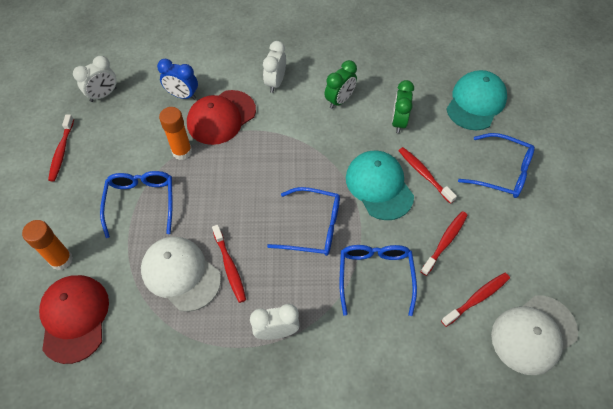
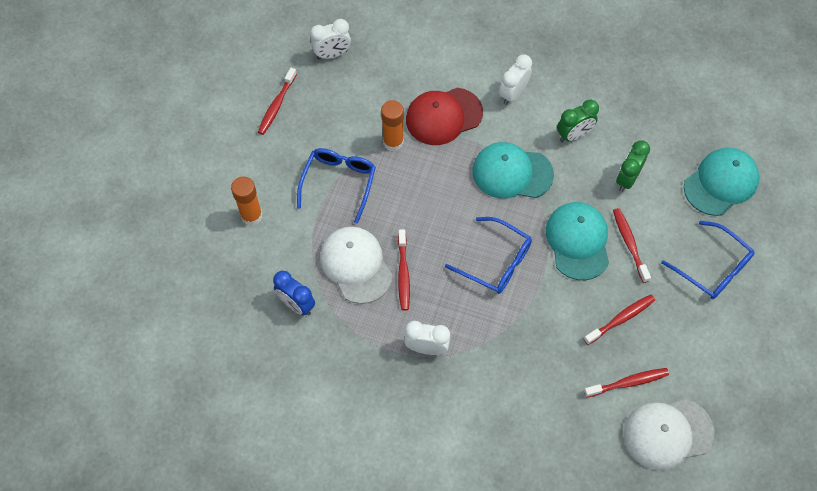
camera: 20 degrees right, 5 degrees up
red cap [39,275,109,364] -> none
blue clock [157,59,198,100] -> blue clock moved to [273,271,315,316]
blue glasses [340,245,417,316] -> none
none -> turquoise cap [472,142,554,199]

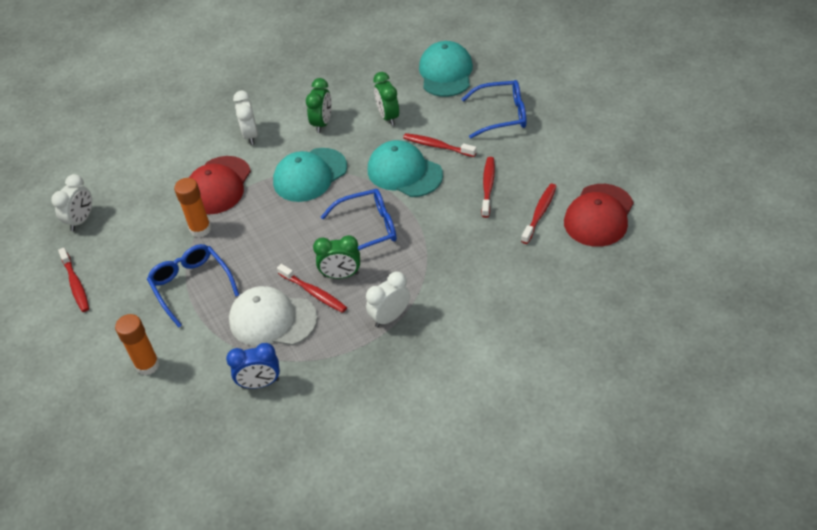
camera: 45 degrees left, 15 degrees down
white cap [624,399,714,470] -> red cap [564,184,634,247]
none -> green clock [313,235,360,279]

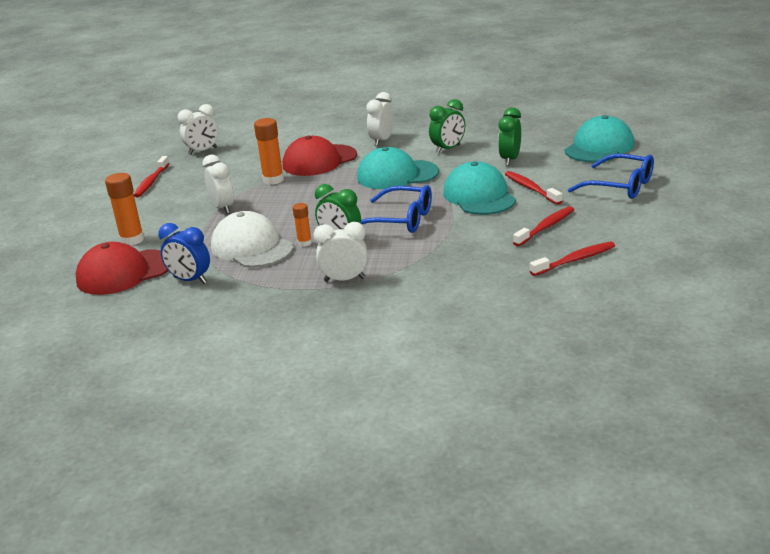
camera: 35 degrees right, 20 degrees down
blue glasses [147,244,239,328] -> white clock [202,155,234,214]
red toothbrush [277,264,347,313] -> orange glue stick [293,203,312,247]
red cap [564,184,634,247] -> red cap moved to [76,242,169,295]

